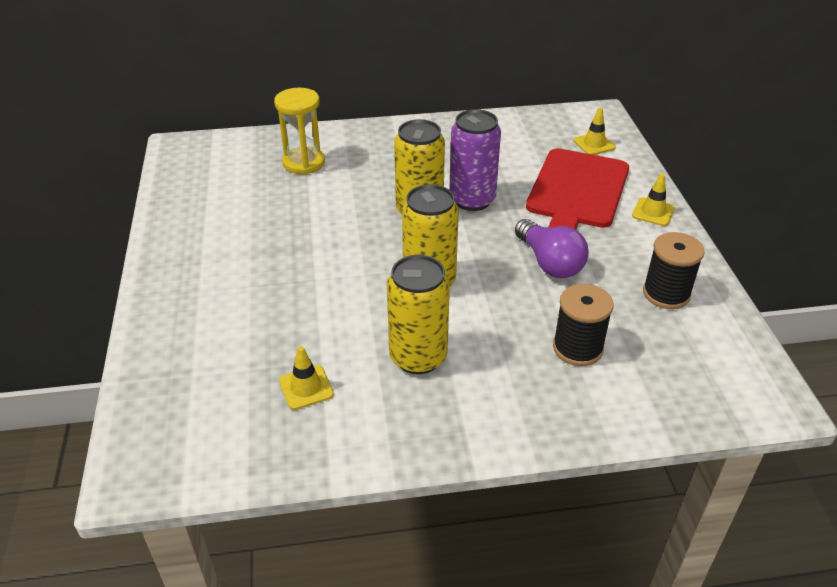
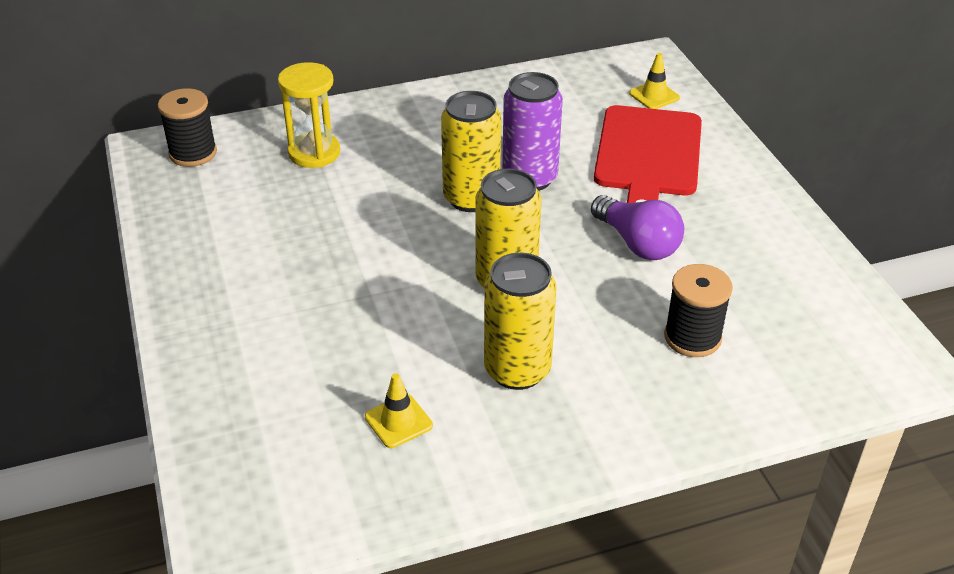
camera: 10 degrees left, 0 degrees up
yellow traffic cone [632,174,675,226] -> none
black spool [643,232,705,309] -> black spool moved to [158,88,217,167]

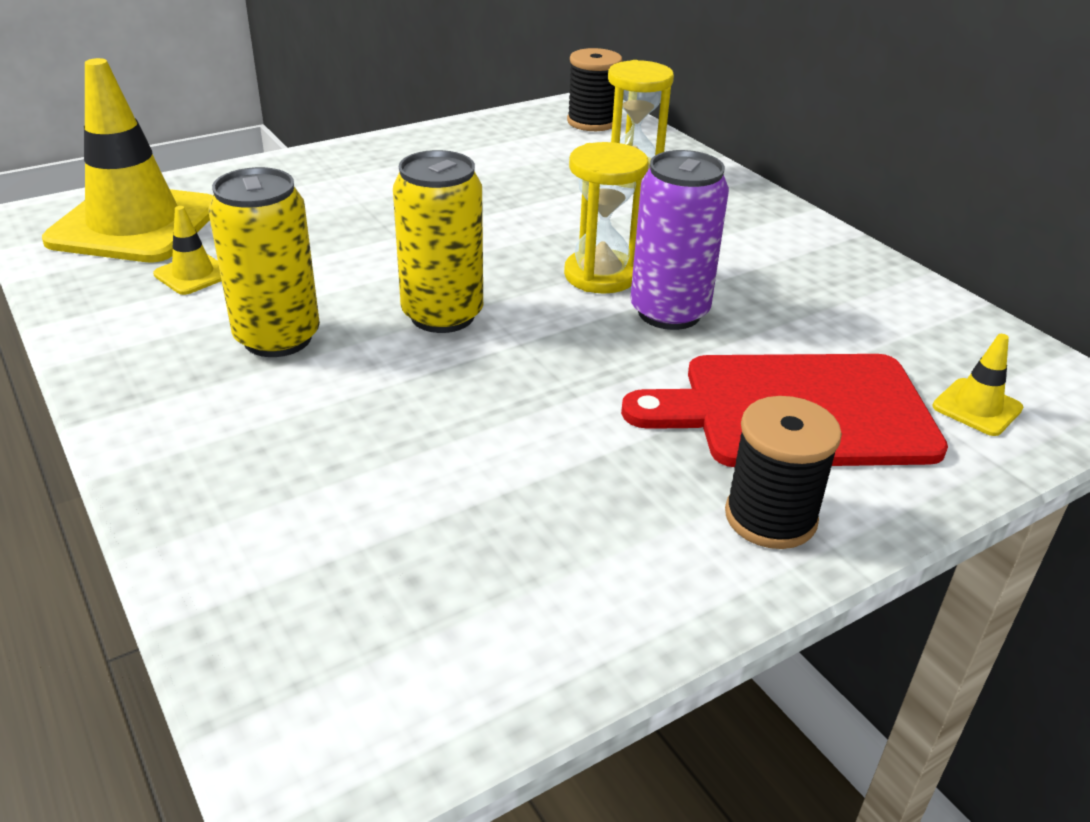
camera: 75 degrees right, 5 degrees down
yellow can [441,91,501,212] -> yellow hourglass [564,142,648,294]
purple light bulb [591,195,684,260] -> none
black spool [664,264,733,357] -> black spool moved to [725,396,842,549]
none -> yellow traffic cone [42,58,213,263]

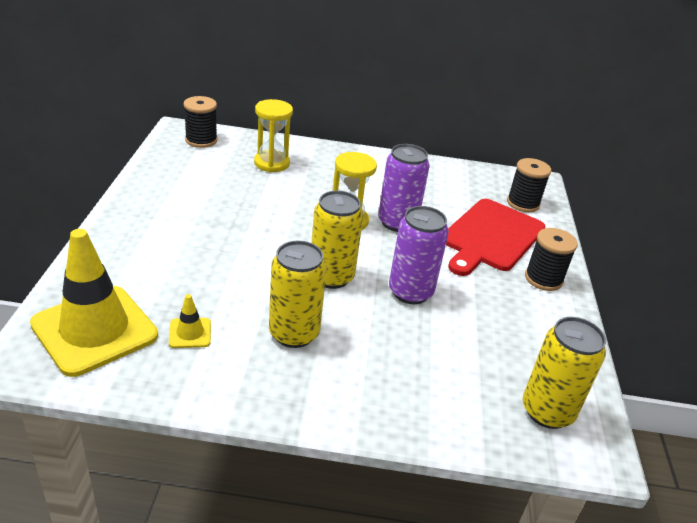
camera: 55 degrees left, 0 degrees up
yellow traffic cone [932,334,1023,436] -> black spool [507,158,551,212]
none -> purple can [389,206,449,304]
none -> yellow can [523,317,606,429]

